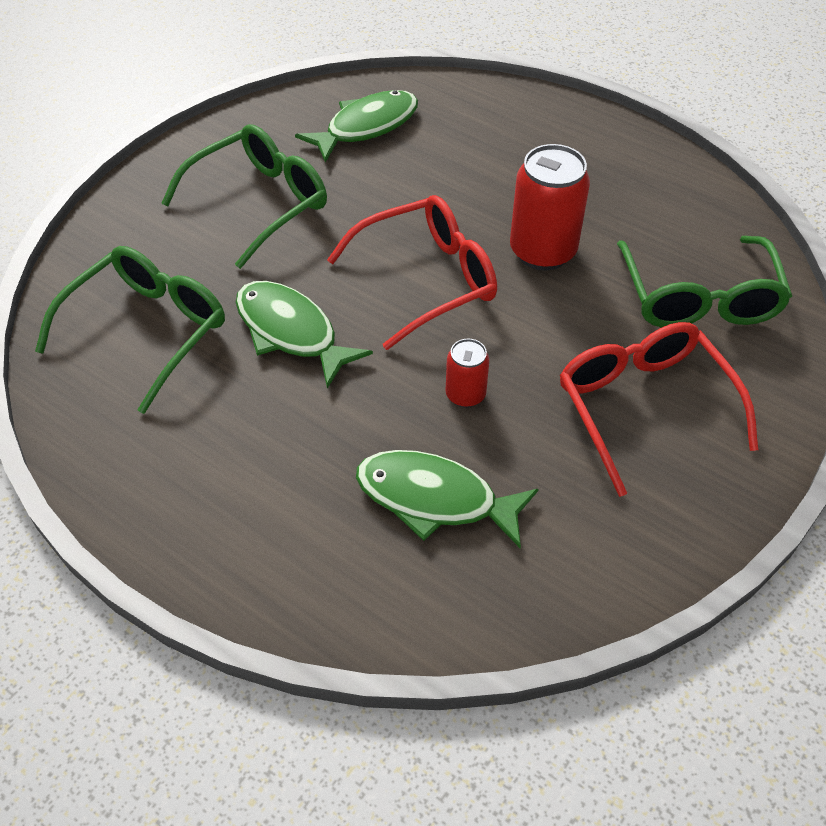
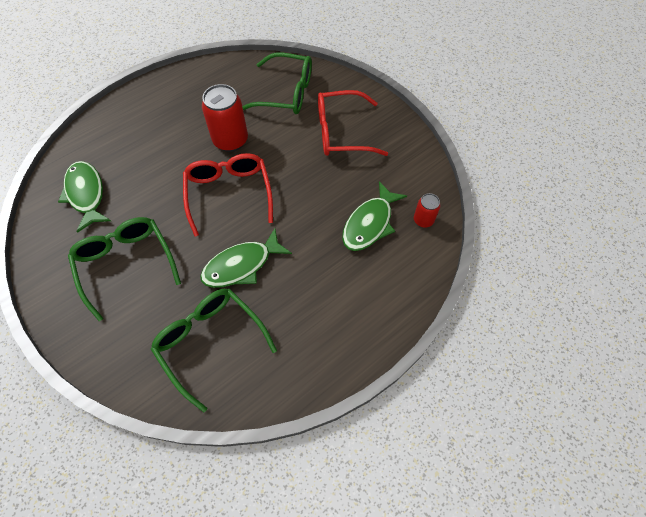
camera: 75 degrees left, 10 degrees up
red can [446,339,489,408] -> red can moved to [414,193,440,228]

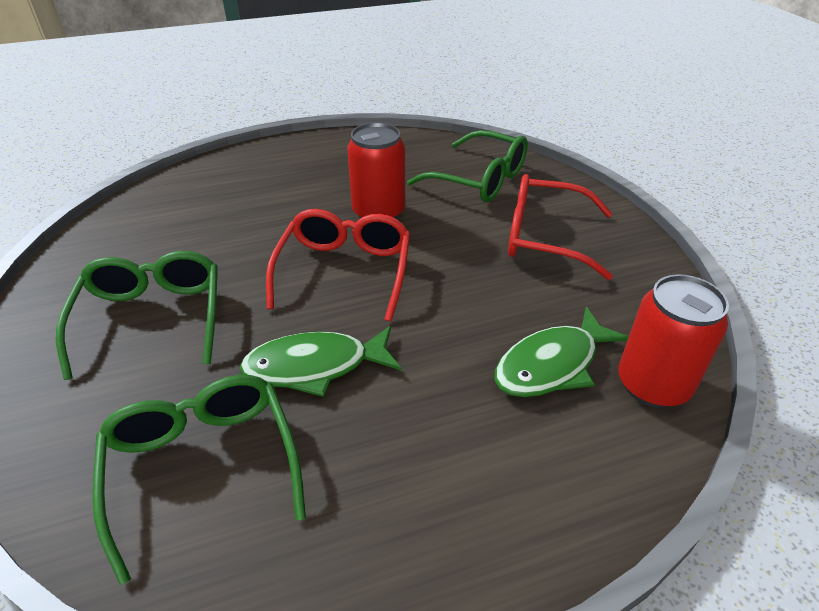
camera: 20 degrees right, 20 degrees down
green fish [58,161,111,233] -> none
red can [414,193,440,228] -> red can [618,274,729,408], size x1.88

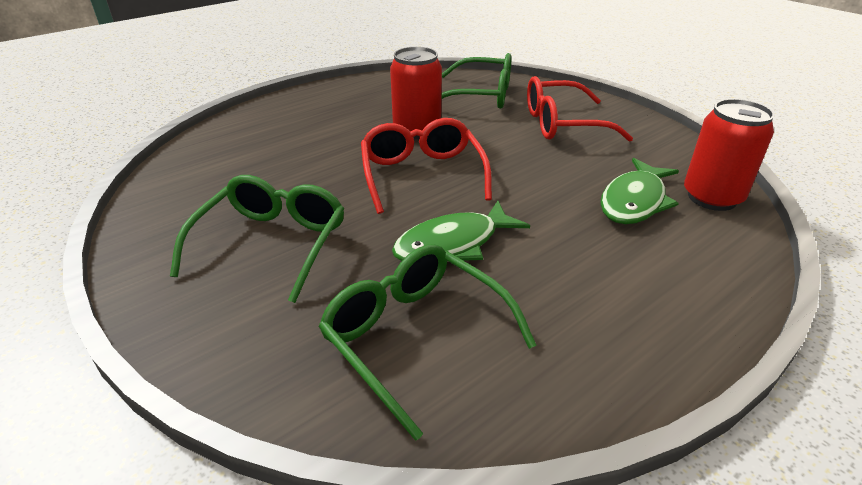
camera: 20 degrees left, 5 degrees down
green glasses [56,251,218,380] -> green glasses turned 45 degrees clockwise [170,175,344,303]

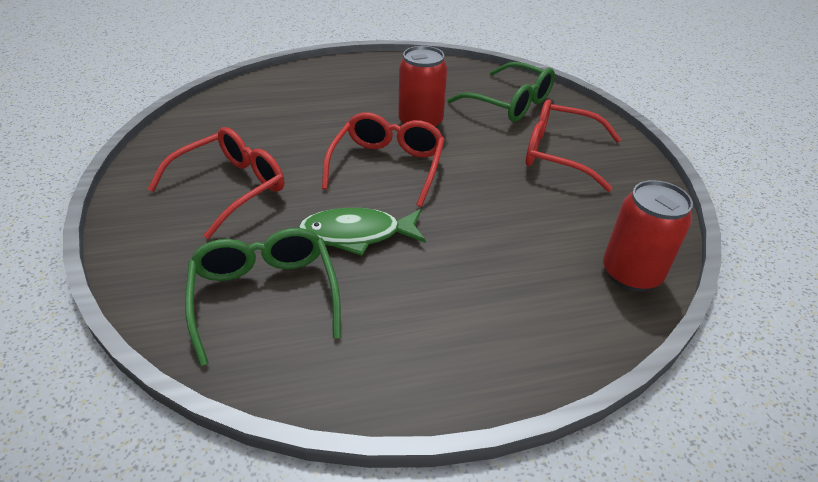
camera: 25 degrees right, 5 degrees up
green glasses [170,175,344,303] -> red glasses [148,127,284,239]
green fish [601,158,679,224] -> none

